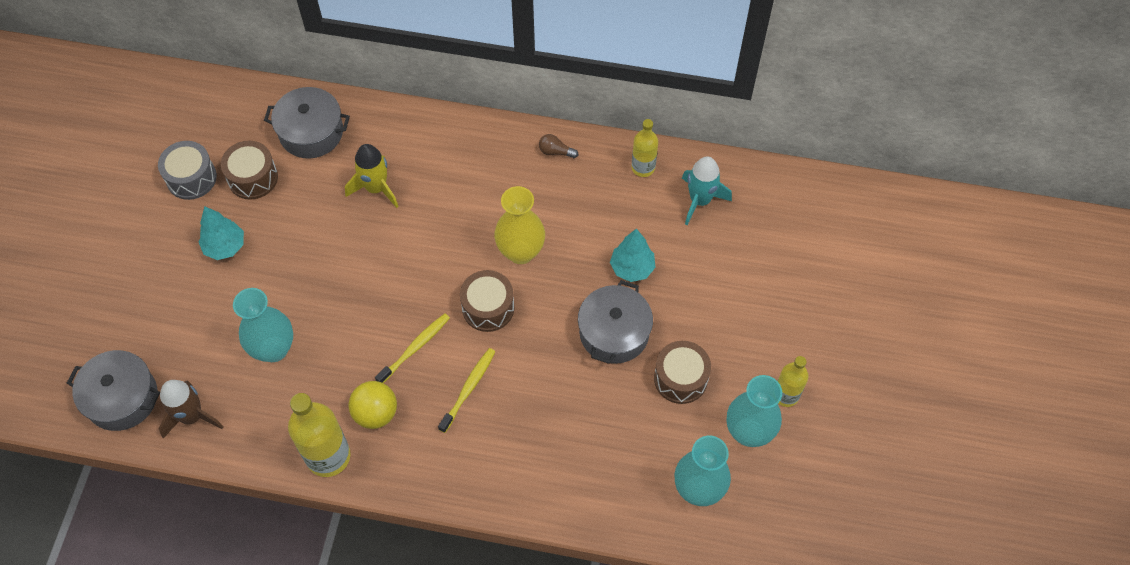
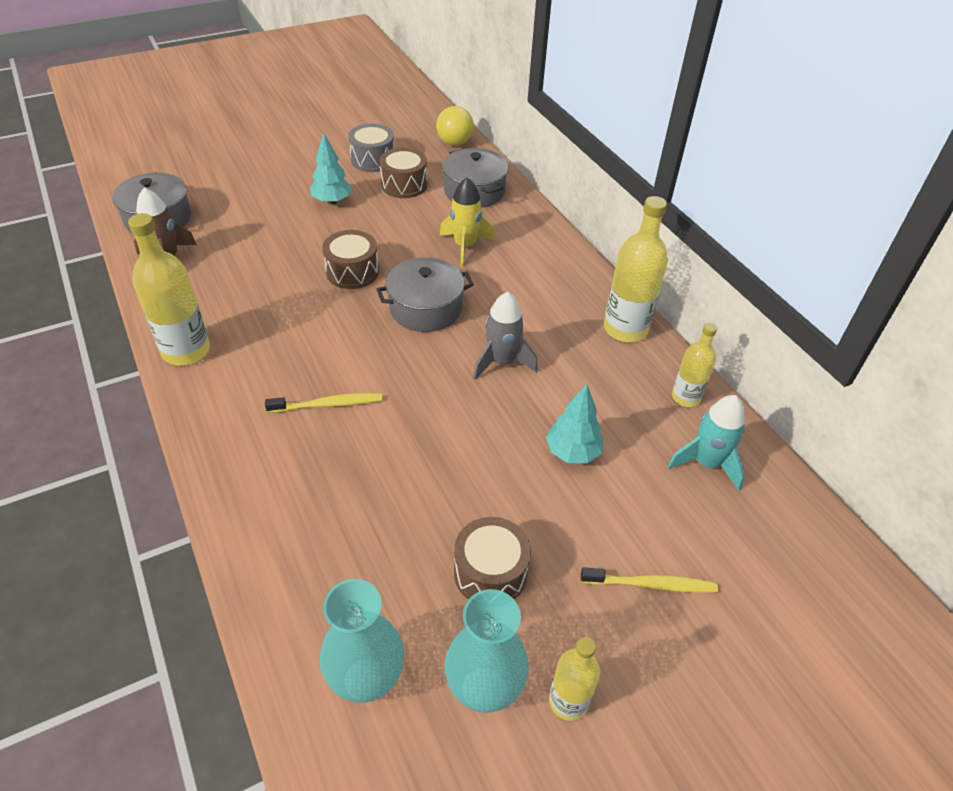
camera: 50 degrees right, 15 degrees down
turquoise vase [233,288,293,362] -> none
yellow ball [349,381,397,429] -> yellow ball moved to [436,106,474,146]
yellow toothbrush [375,313,450,383] -> yellow toothbrush moved to [581,567,718,592]
brown drum [460,270,515,332] -> brown drum moved to [322,230,379,289]
yellow vase [494,186,545,264] -> grey rocket [473,292,538,380]
brown light bulb [539,134,578,158] -> yellow bottle [604,196,668,342]
grey pot [578,280,653,364] -> grey pot moved to [377,257,474,332]

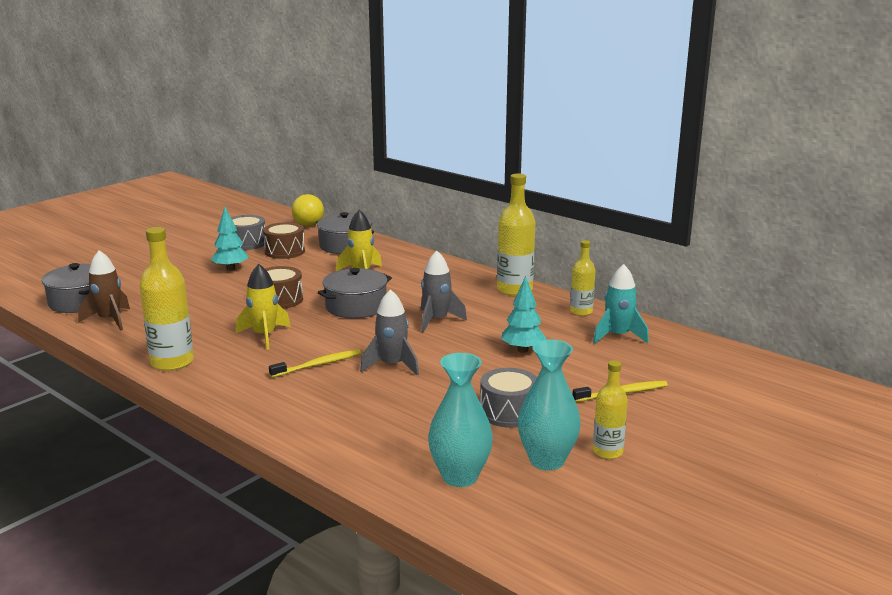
camera: 20 degrees left, 25 degrees down
brown drum [454,517,531,599] -> grey drum [480,368,537,428]
none -> yellow rocket [236,264,291,350]
none -> grey rocket [360,289,419,376]

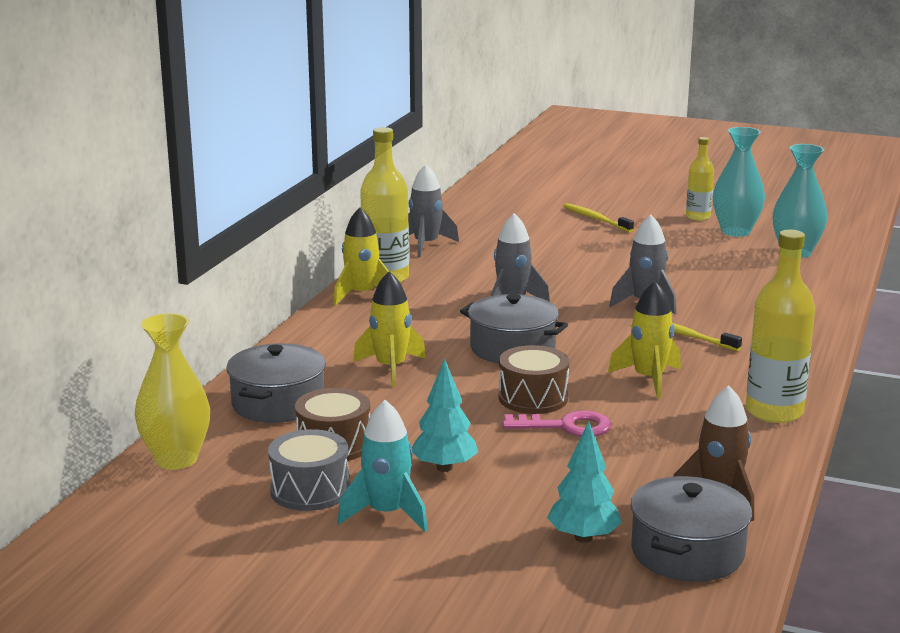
camera: 110 degrees left, 0 degrees up
yellow ball [292,194,324,226] -> yellow vase [135,313,210,470]
grey drum [480,368,537,428] -> none
turquoise tree [501,276,546,353] -> turquoise tree moved to [547,421,622,543]
yellow bottle [570,240,595,316] -> grey rocket [408,164,459,257]
turquoise rocket [593,264,649,344] -> turquoise rocket moved to [337,400,428,532]
none -> yellow rocket [333,207,389,306]
none -> pink key [502,410,611,437]

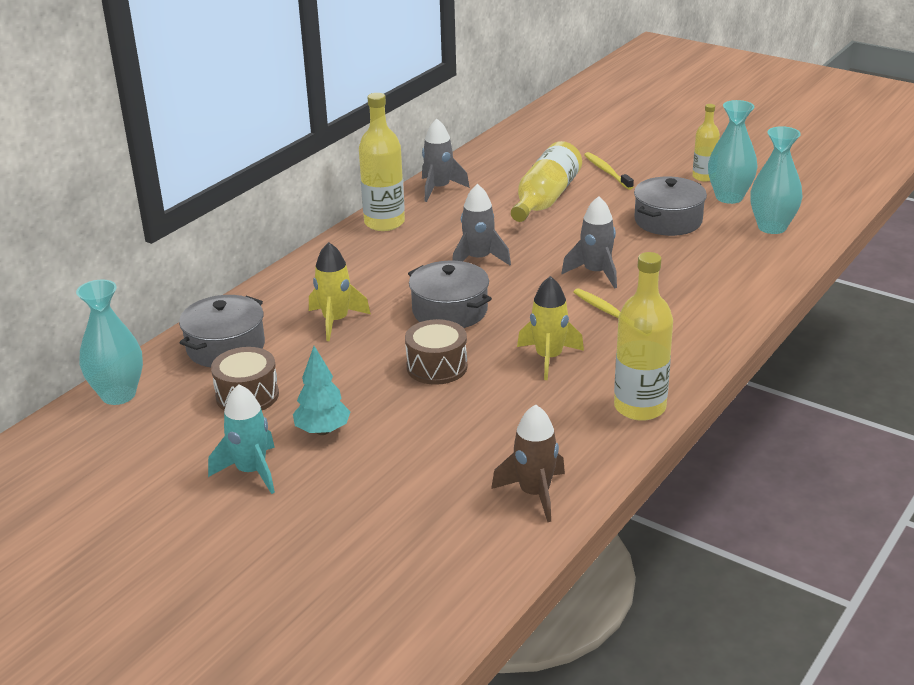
camera: 15 degrees right, 10 degrees up
yellow vase [135,313,210,470] -> turquoise vase [76,280,143,405]
grey drum [268,429,350,511] -> none
yellow rocket [333,207,389,306] -> none
pink key [502,410,611,437] -> none
turquoise tree [547,421,622,543] -> none
grey pot [631,476,752,582] -> grey pot moved to [634,177,707,236]
none -> yellow bottle [511,141,582,222]

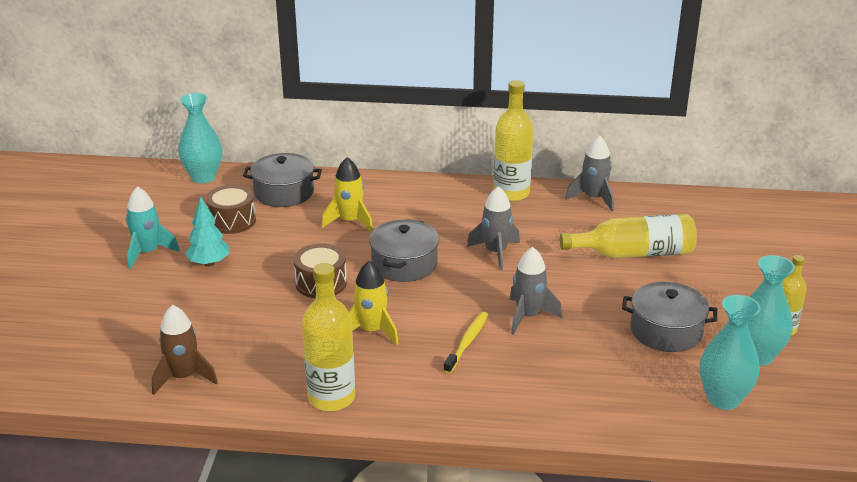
camera: 60 degrees right, 0 degrees up
yellow toothbrush [584,152,634,190] -> none

